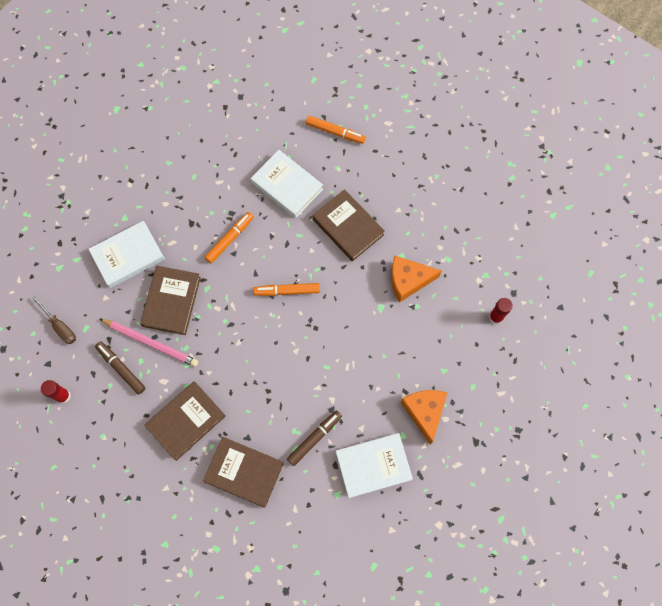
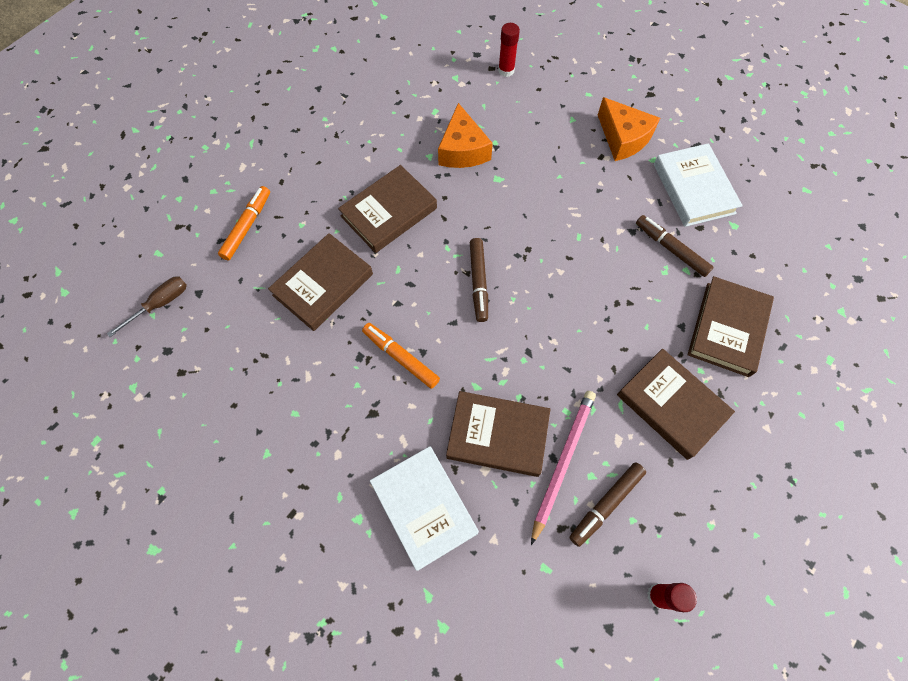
camera: 90 degrees left, 5 degrees down
brown screwdriver [32,296,76,344] -> brown screwdriver moved to [107,277,187,337]
white book [251,150,323,218] -> brown book [268,233,373,331]
orange marker [253,283,320,296] -> brown marker [470,238,488,322]
orange cheese [401,390,447,445] -> orange cheese turned 120 degrees counterclockwise [598,97,660,161]

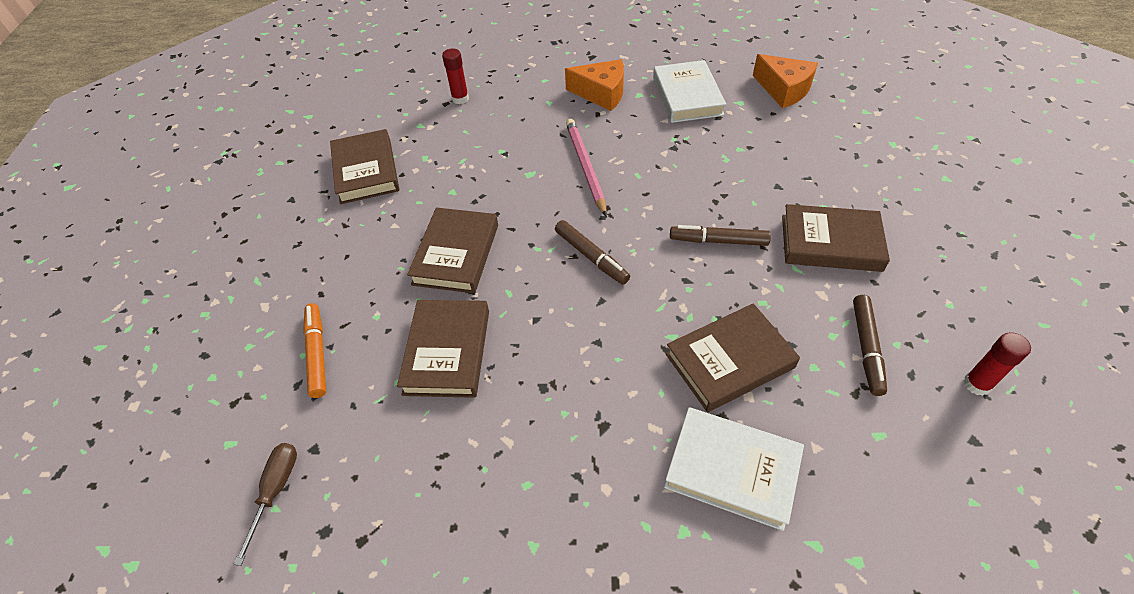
camera: 35 degrees left, 15 degrees down
orange marker [362,323,440,389] -> none
orange cheese [438,103,493,168] -> orange cheese moved to [753,54,818,108]
pink pencil [531,391,596,545] -> pink pencil moved to [566,119,607,216]
brown marker [636,215,714,277] -> brown marker moved to [670,225,771,246]
white book [654,143,743,227] -> white book turned 45 degrees clockwise [653,60,727,123]
brown book [688,276,774,377] -> brown book moved to [330,129,399,204]

